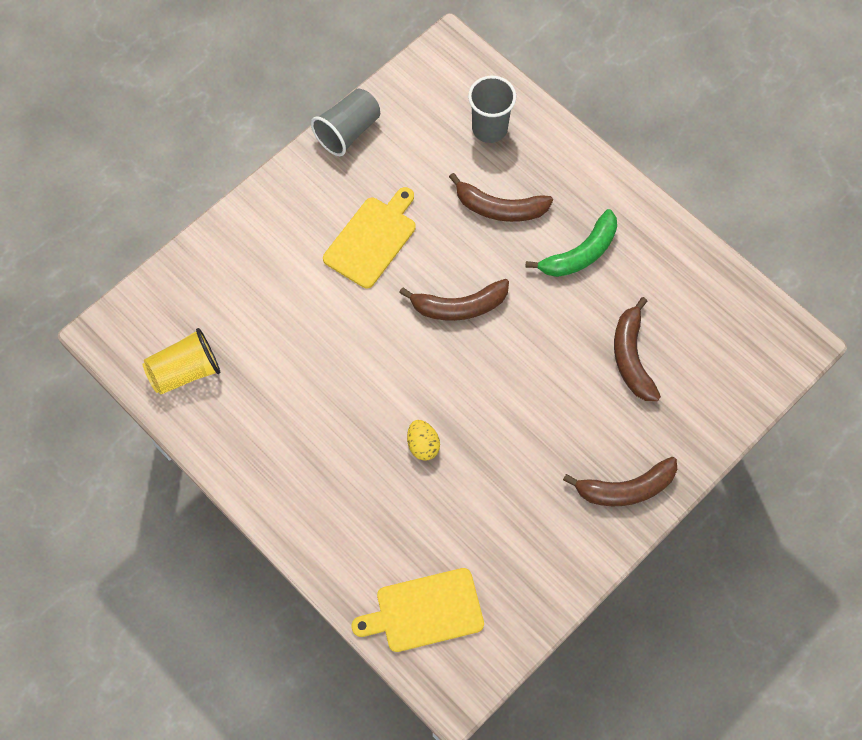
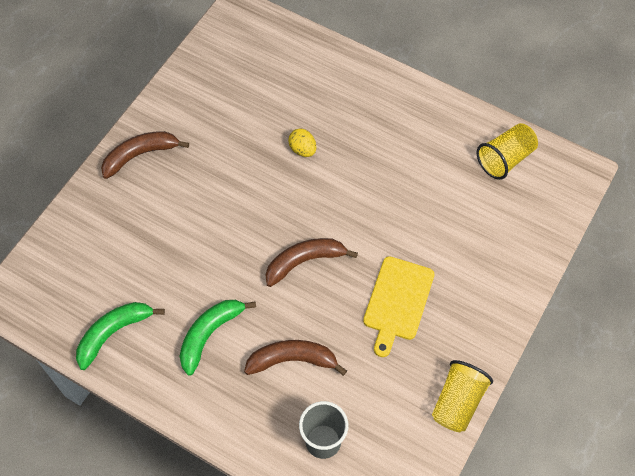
camera: 165 degrees right, 5 degrees down
grey cup [311,88,380,156] -> yellow cup [432,360,493,432]
yellow cutting board [352,568,484,652] -> none
brown banana [614,297,661,401] -> none
none -> green banana [76,302,165,370]

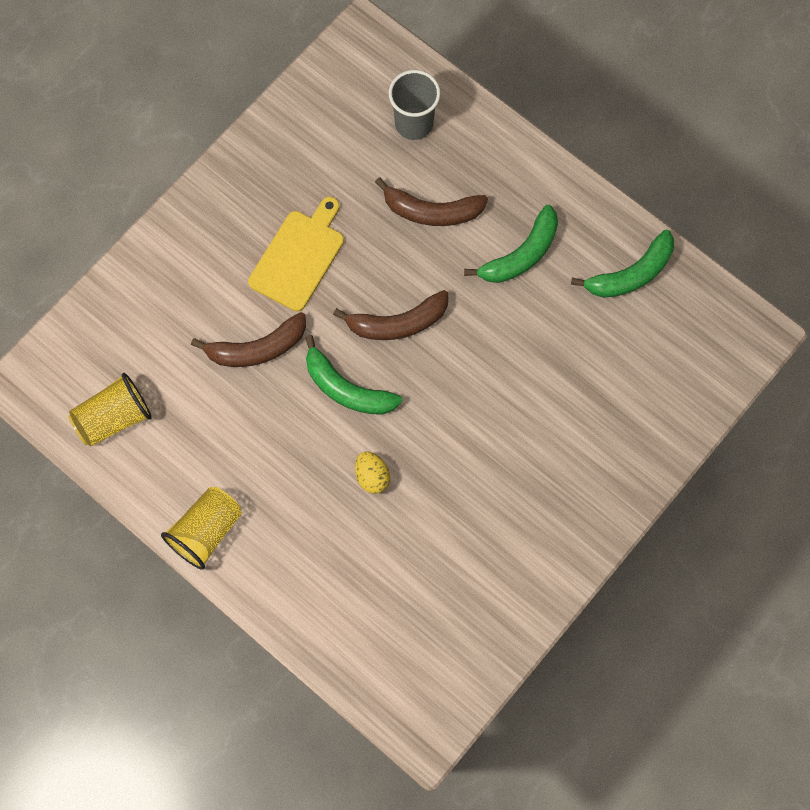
camera: 170 degrees left, 10 degrees up
brown banana [101,131,189,179] -> brown banana moved to [191,312,306,367]
yellow cup [432,360,493,432] -> yellow cup moved to [161,487,242,570]
none -> green banana [305,335,402,415]

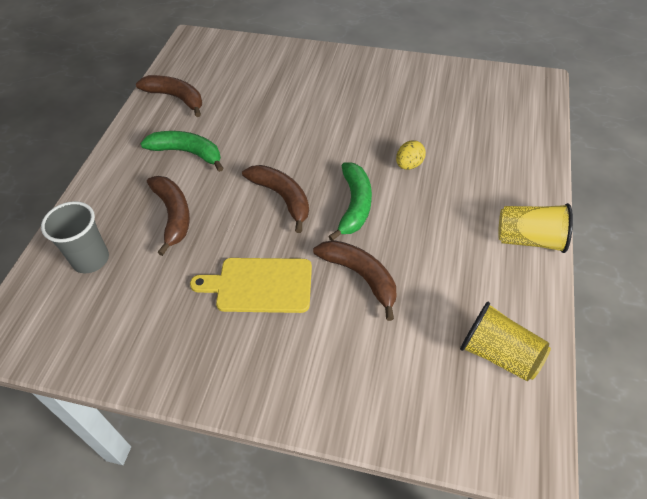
camera: 115 degrees left, 20 degrees down
green banana [571,229,674,298] -> brown banana [136,75,202,117]

